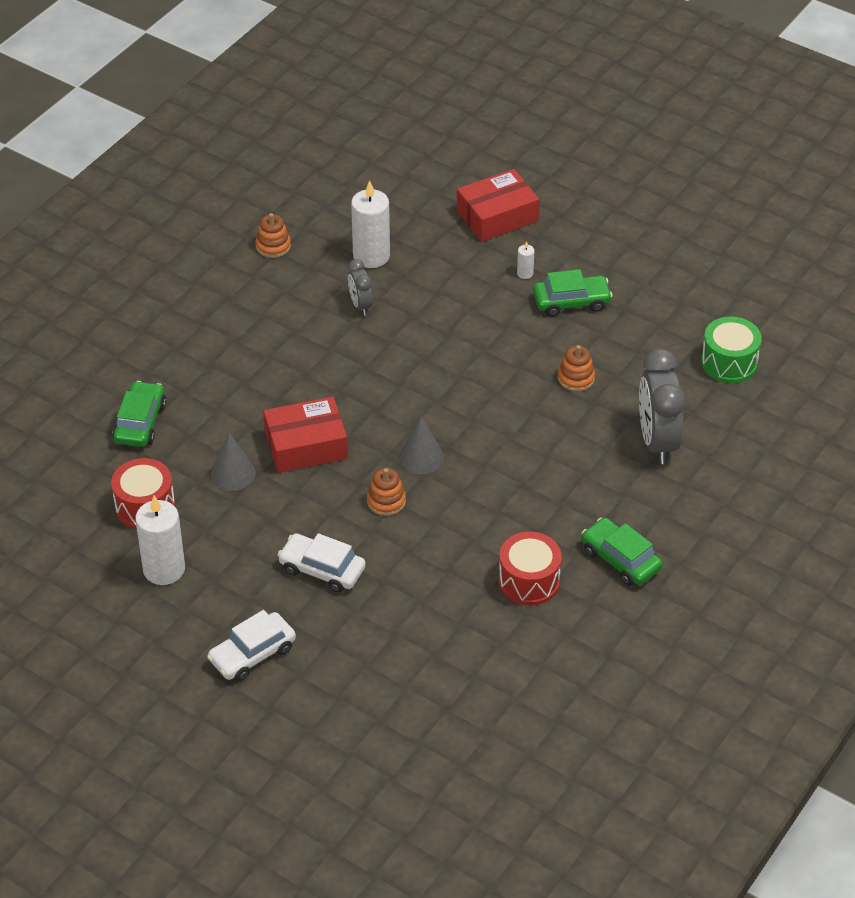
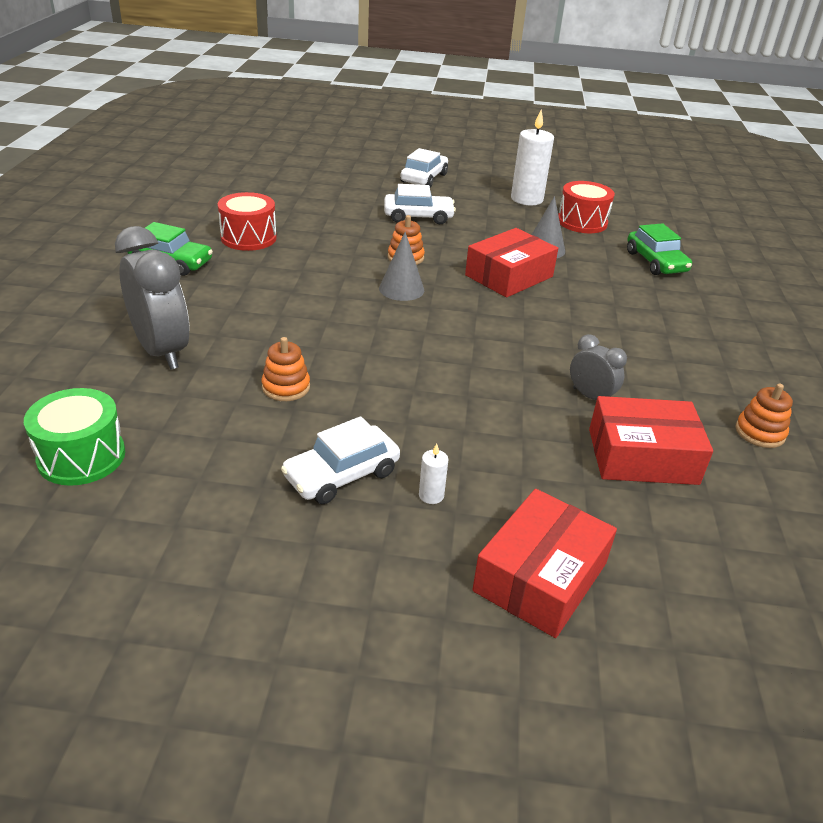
camera: 150 degrees right, 10 degrees down
white candle [351,180,390,268] -> red box [589,396,713,485]
green car [533,269,612,317] -> white car [281,416,400,504]

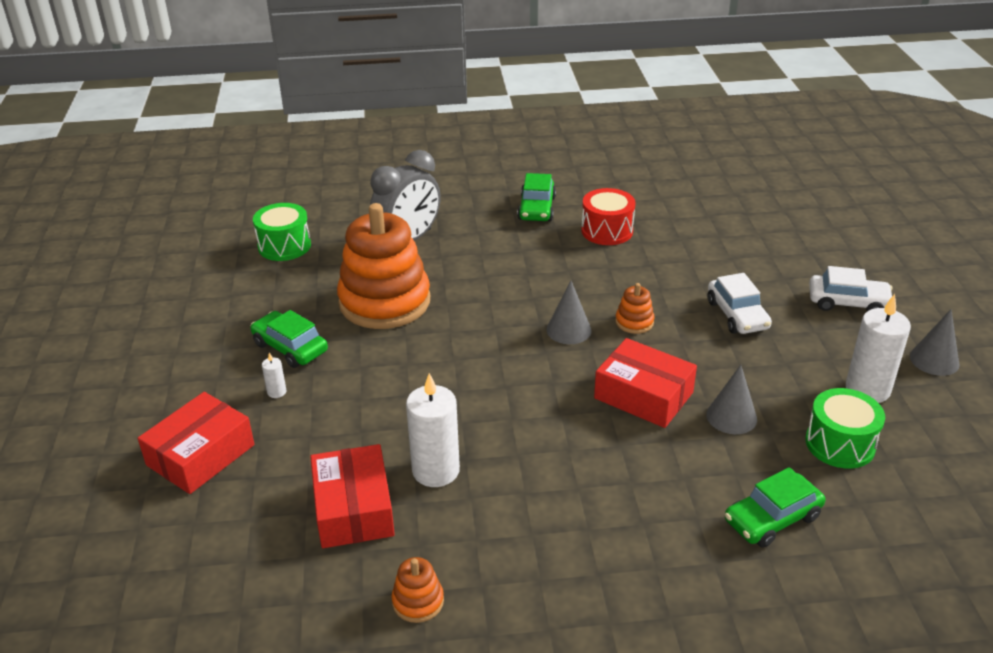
camera: 80 degrees right, 0 degrees up
orange stacking toy [262,337,310,401] -> orange stacking toy [337,203,430,329], size x2.46
white car [281,416,400,504] -> green car [251,310,328,368]
red box [472,489,617,638] -> red box turned 75 degrees counterclockwise [138,392,255,494]
red drum [558,181,615,233] -> green drum [805,388,885,469]
grey clock [570,334,627,400] -> white candle [406,373,460,487]
none -> grey cone [910,309,960,376]

